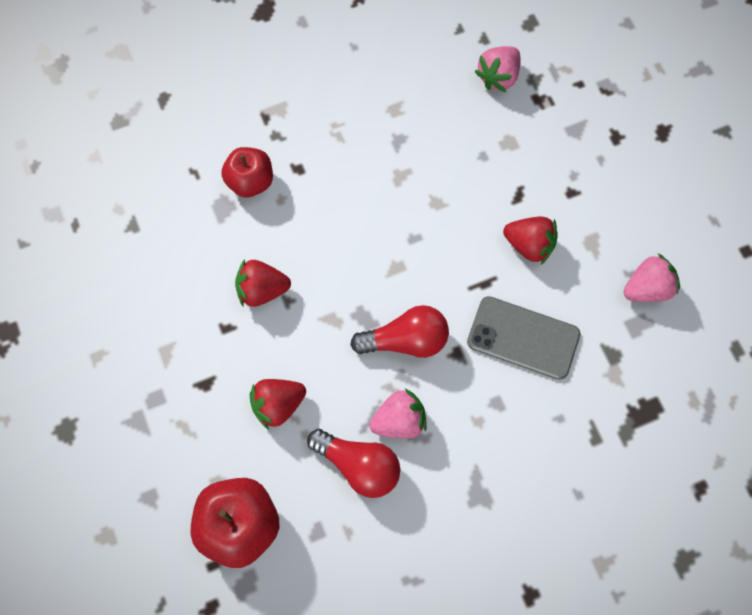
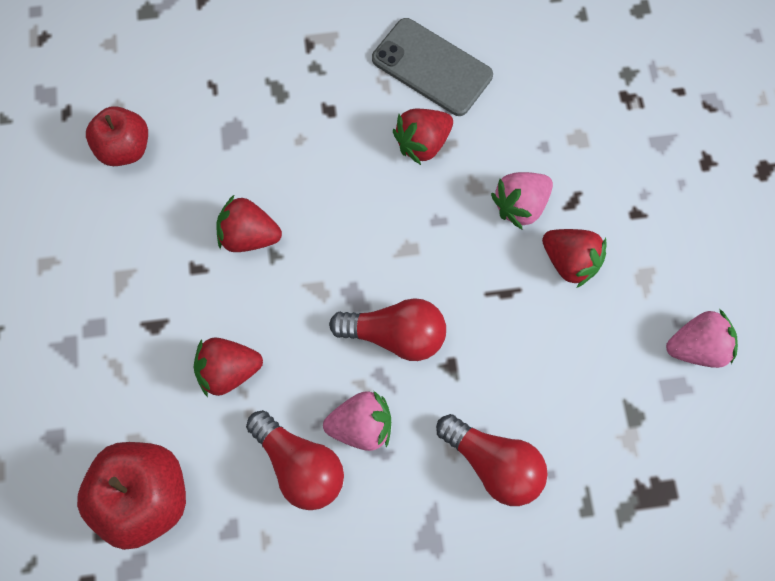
camera: 15 degrees right, 0 degrees up
red apple [221,147,273,198] -> red apple moved to [86,106,148,166]
grey phone [467,296,580,380] -> grey phone moved to [372,18,493,116]
pink strawberry [474,46,521,92] -> pink strawberry moved to [491,172,553,229]
none -> red strawberry [393,109,453,165]
none -> red light bulb [436,414,548,506]

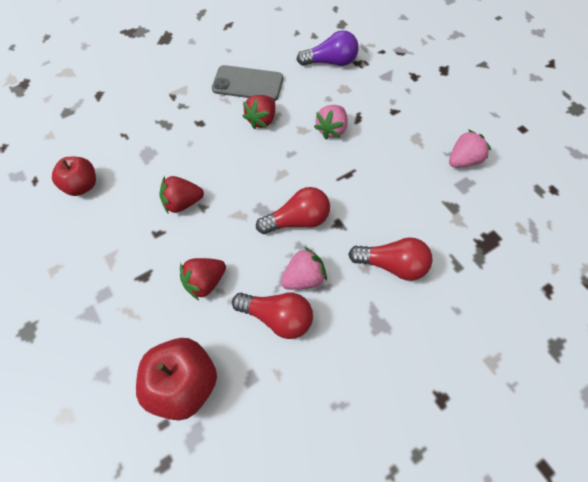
camera: 25 degrees left, 10 degrees down
red strawberry [542,229,606,288] -> none
none -> purple light bulb [296,30,359,66]

